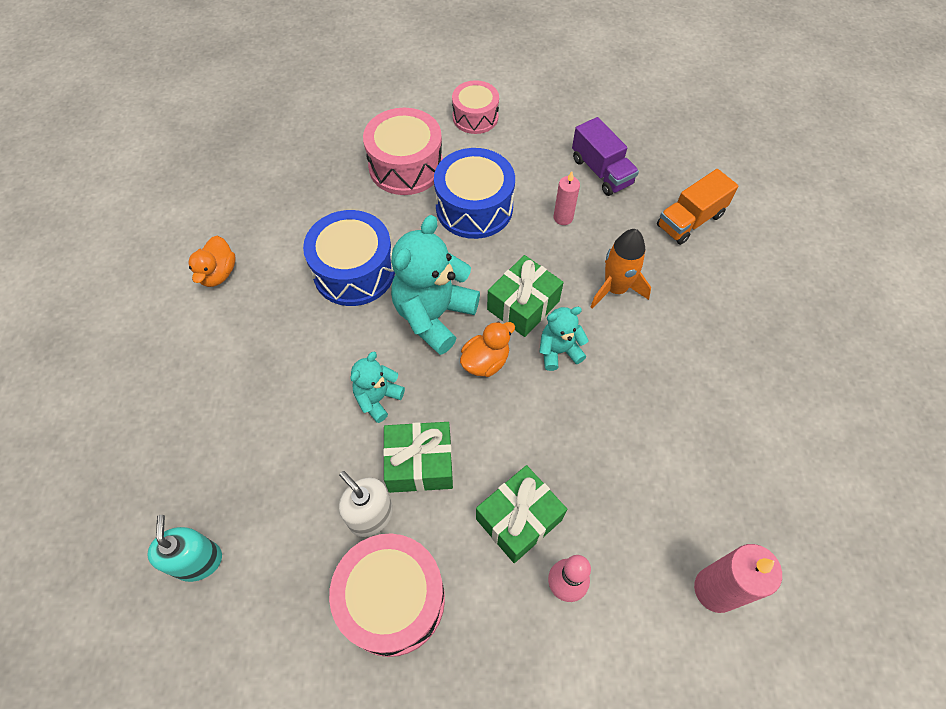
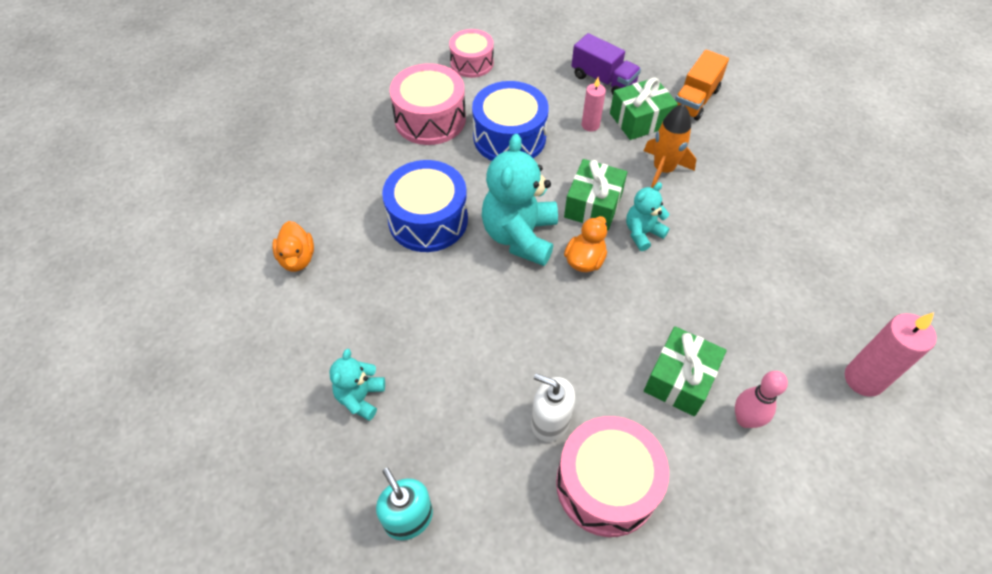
camera: 20 degrees left, 5 degrees down
turquoise teddy bear [350,351,405,423] -> turquoise teddy bear moved to [329,349,385,421]
green gift [383,422,453,493] -> green gift moved to [610,77,678,140]

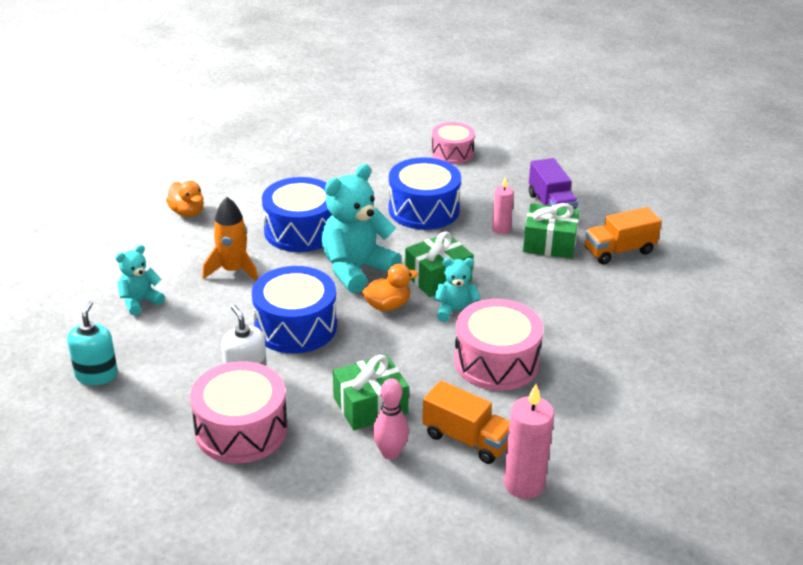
camera: 35 degrees right, 20 degrees down
orange duck [272,221,314,272] -> orange duck turned 60 degrees counterclockwise [166,181,204,217]
pink drum [390,63,466,145] -> pink drum moved to [454,299,543,391]
orange rocket [644,104,696,188] -> orange rocket moved to [202,197,258,282]
none -> blue drum [252,266,337,354]
none -> orange truck [422,381,510,464]

